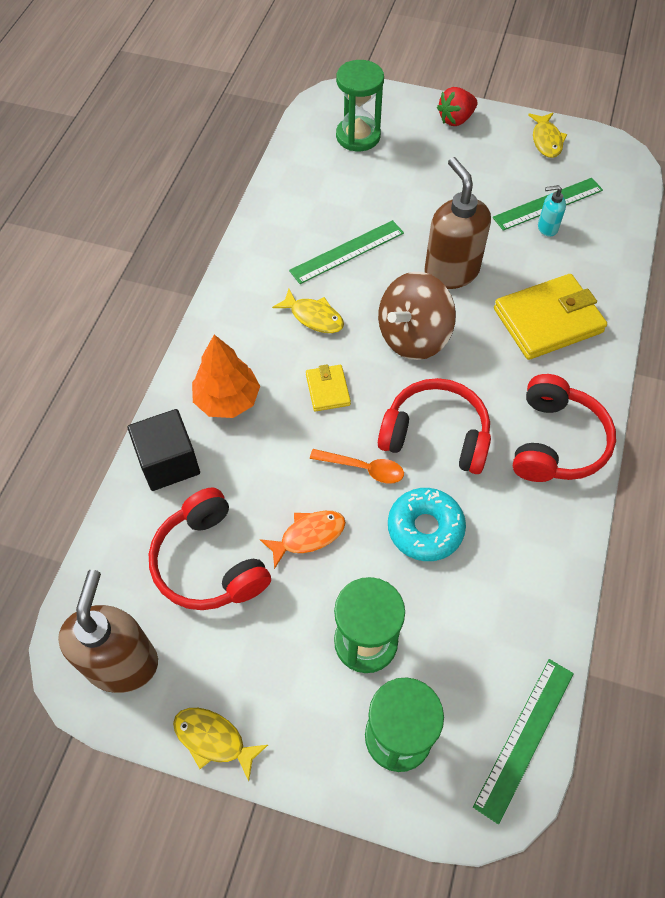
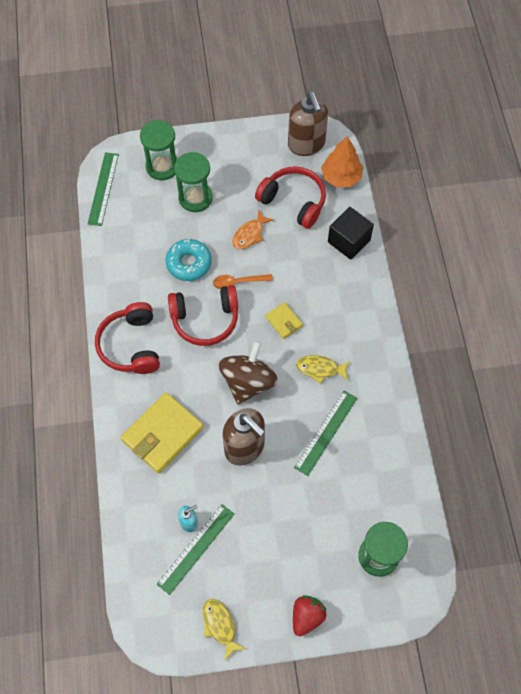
camera: 155 degrees right, 5 degrees up
yellow fish [173,708,268,781] -> none
orange tree [192,335,260,418] -> orange tree moved to [321,136,363,187]

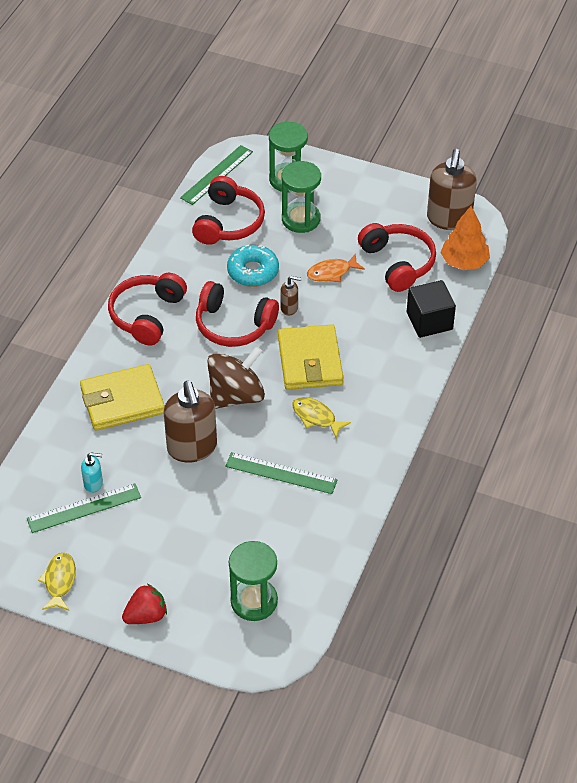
camera: 30 degrees right, 15 degrees down
orange spoon [213,274,273,289] -> brown soap dispenser [280,276,302,316]
yellow wallet [265,302,303,339] -> yellow wallet [278,324,343,390], size x2.01
green ruler [294,391,357,476] -> green ruler turned 45 degrees clockwise [225,452,338,494]
none -> red headphones [192,176,265,245]

